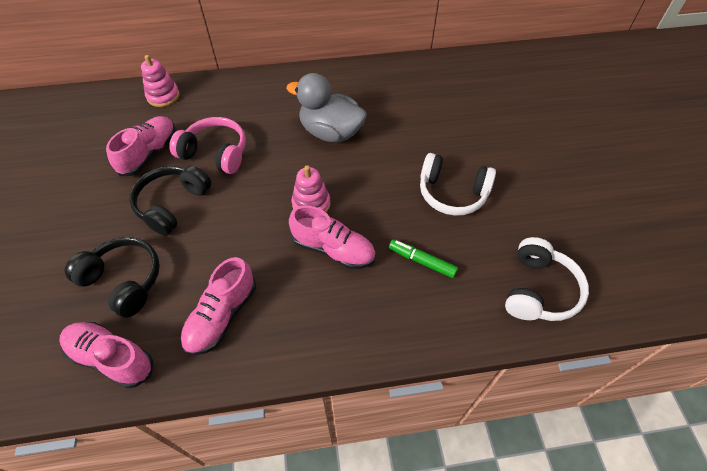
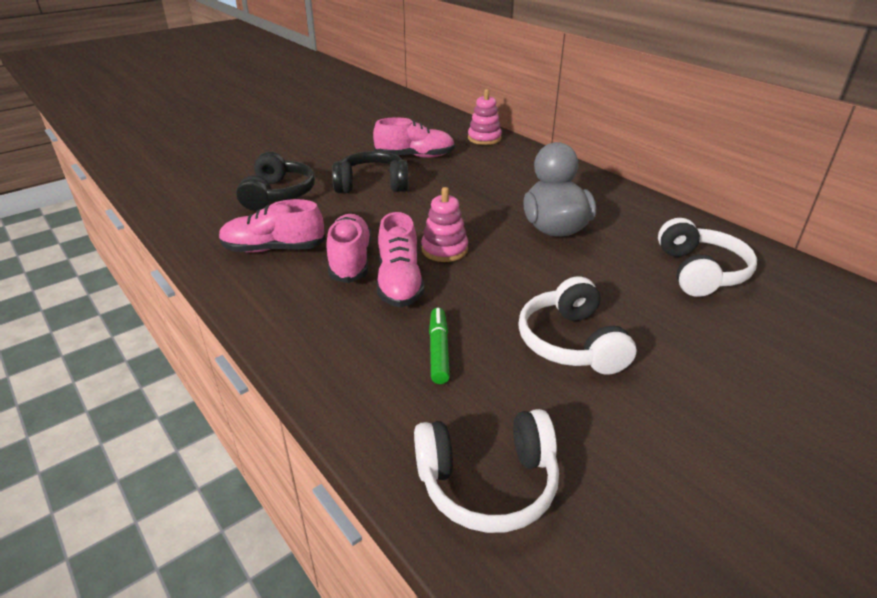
camera: 60 degrees right, 20 degrees down
pink shoe [59,322,154,388] -> pink shoe moved to [326,214,371,283]
pink headphones [169,117,246,174] -> none
none -> white headphones [658,218,757,297]

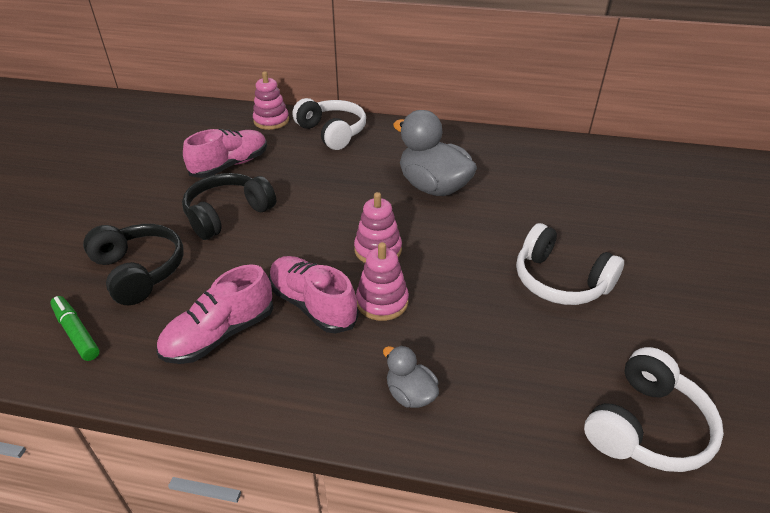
camera: 40 degrees left, 5 degrees up
pink shoe [377,212,424,307] -> pink stacking toy [356,242,409,321]
green marker [429,308,450,384] -> green marker moved to [50,296,100,361]
white headphones [658,218,757,297] -> white headphones moved to [292,98,366,150]
none -> grey duck [383,345,439,408]

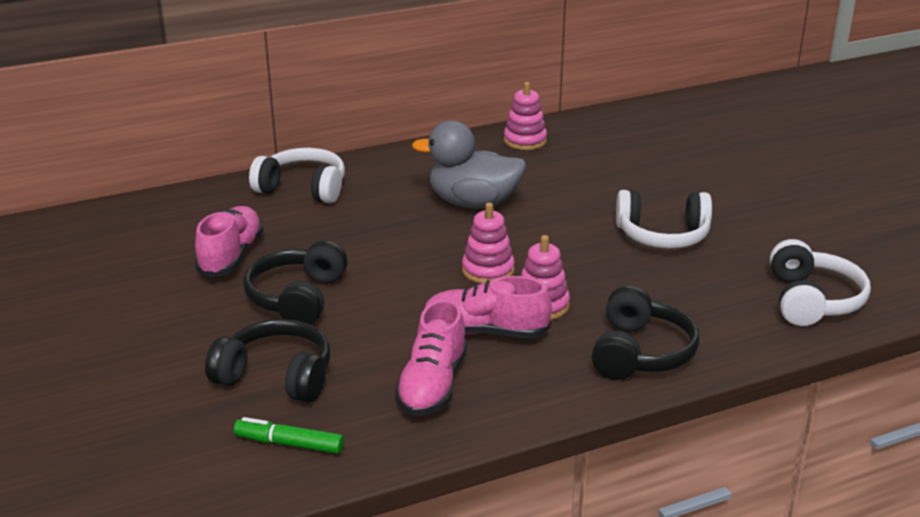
camera: 35 degrees left, 10 degrees down
pink stacking toy [253,71,289,130] -> pink stacking toy moved to [504,82,547,150]
grey duck [383,345,439,408] -> black headphones [592,285,699,380]

